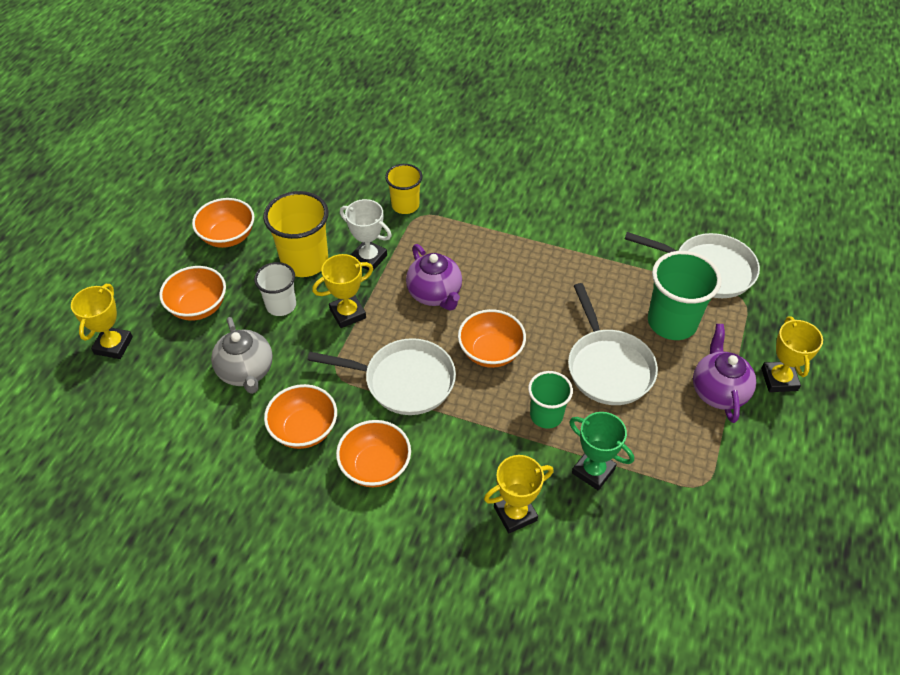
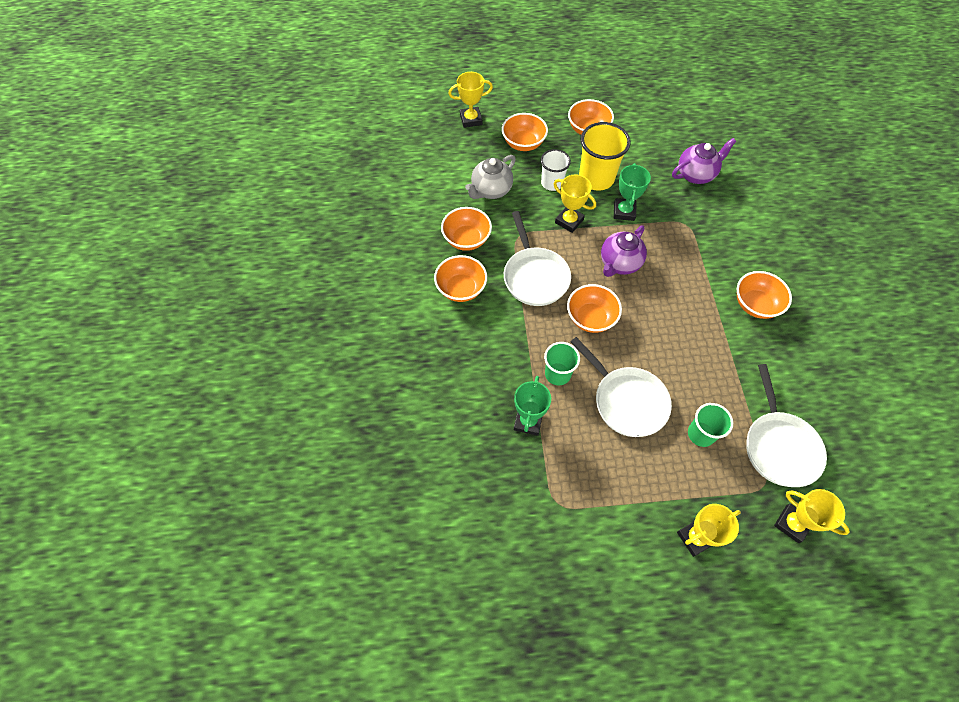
camera: 65 degrees right, 10 degrees up
white trophy [340,199,392,272] -> green trophy [614,163,651,221]
yellow cup [385,164,423,214] -> none
yellow trophy [484,455,554,533] -> yellow trophy moved to [774,489,850,543]
white pan [568,283,658,405] -> white pan turned 90 degrees counterclockwise [571,337,672,437]
green cup [648,251,722,340] -> green cup [688,403,733,447], size x0.62
purple teapot [693,324,756,423] -> purple teapot moved to [672,138,736,184]
none -> orange bowl [737,271,792,319]

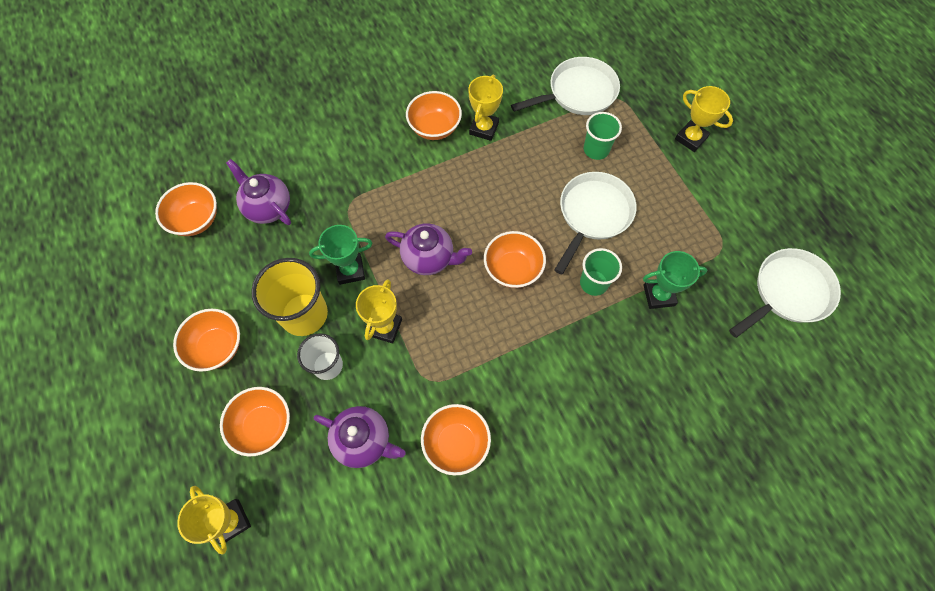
camera: 110 degrees left, 5 degrees up
orange bowl [434,255,487,302] -> orange bowl moved to [155,182,217,236]
grey teapot [465,155,516,199] -> purple teapot [314,406,405,468]
white pan [504,211,571,306] -> white pan moved to [729,248,841,338]
yellow trophy [774,489,850,543] -> yellow trophy moved to [468,75,503,141]

